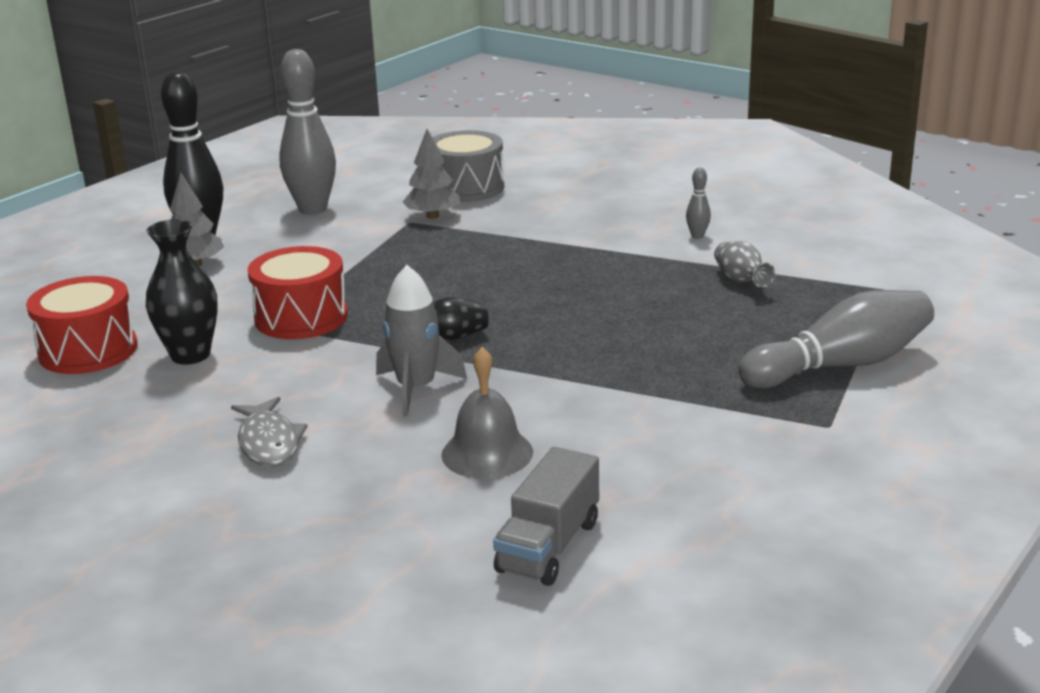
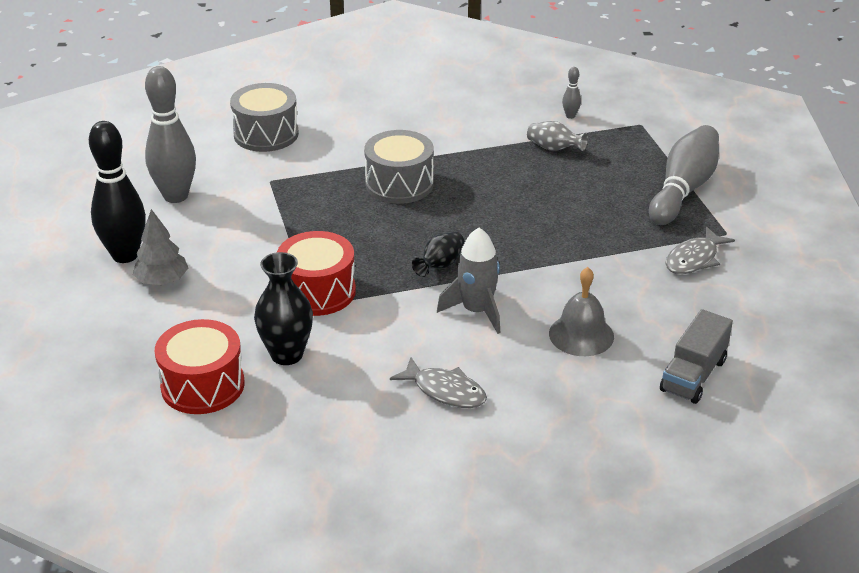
camera: 40 degrees left, 10 degrees up
grey tree [403,129,459,219] -> none
grey truck [493,447,599,586] -> grey truck turned 45 degrees clockwise [660,309,733,404]
grey bowling pin [686,168,711,239] -> grey bowling pin moved to [562,67,581,119]
none -> grey drum [364,130,434,204]
none -> grey fish [665,227,735,274]

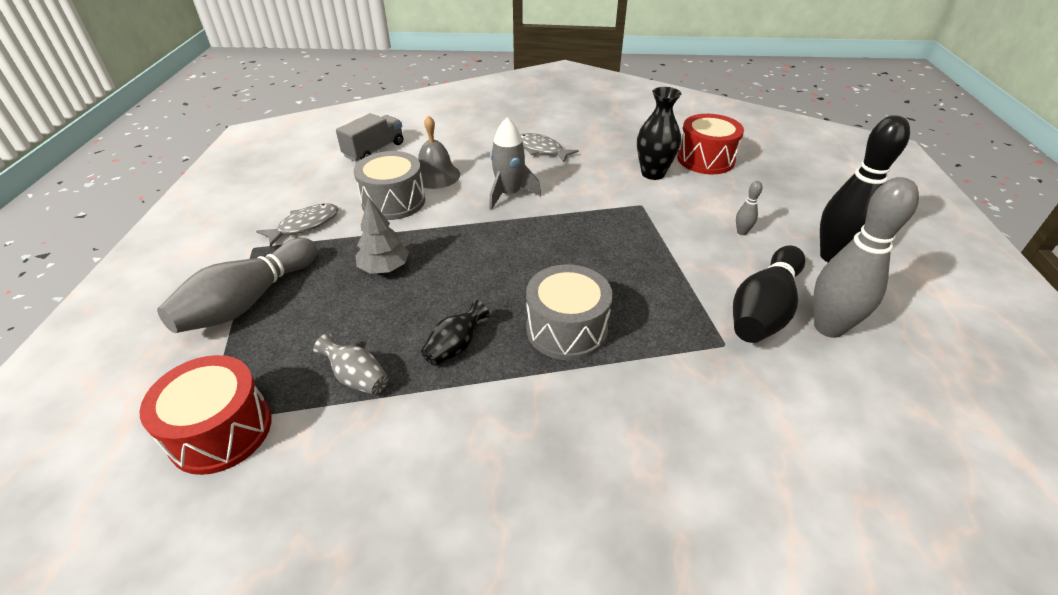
camera: 175 degrees left, 5 degrees up
grey tree [133,209,188,285] -> grey tree moved to [355,197,409,274]
grey drum [230,83,299,152] -> grey drum moved to [354,151,425,220]
red drum [277,231,356,316] -> red drum moved to [139,355,272,475]
black vase [412,232,465,277] -> black vase moved to [421,300,490,366]
grey bowling pin [562,67,581,119] -> grey bowling pin moved to [736,181,763,235]
none -> black bowling pin [733,245,805,343]

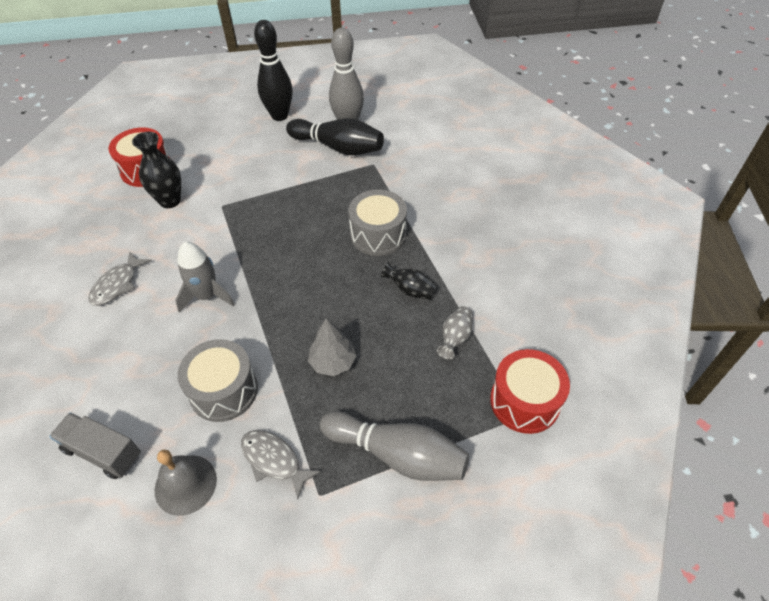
camera: 100 degrees left, 10 degrees up
grey bell [418,115,460,189] -> grey bell moved to [154,450,217,516]
grey bowling pin [736,181,763,235] -> none

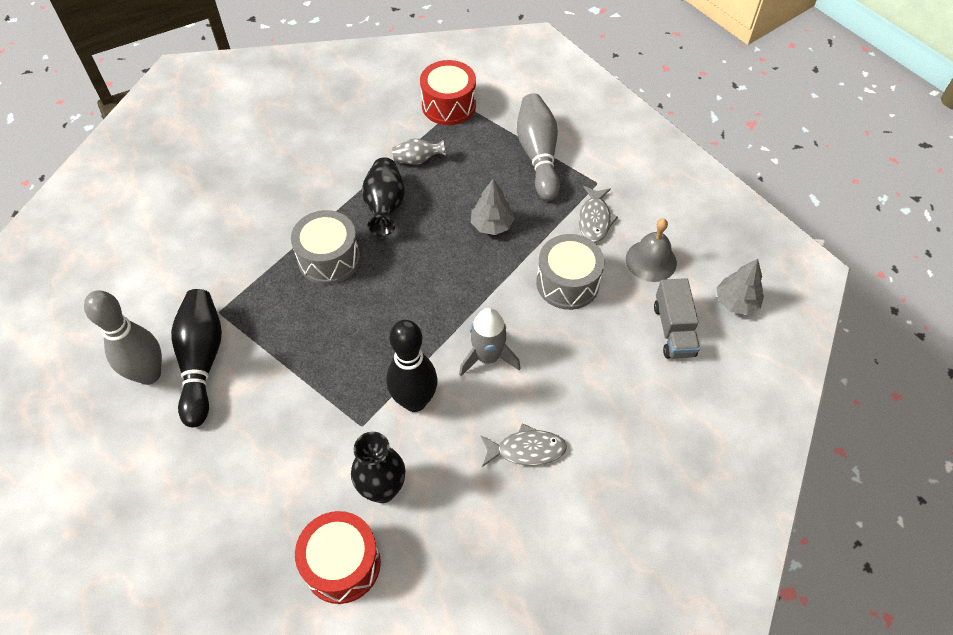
camera: 120 degrees left, 5 degrees up
black bowling pin [254,20,293,121] -> black bowling pin moved to [386,320,438,412]
black vase [381,262,437,299] -> black vase [362,157,405,236], size x1.58
none -> grey tree [716,259,764,315]

